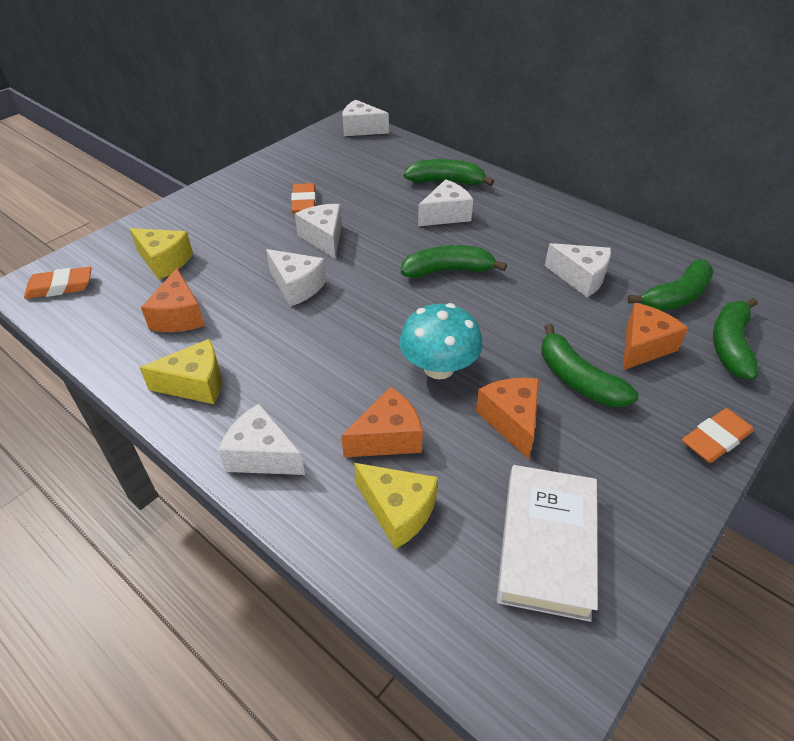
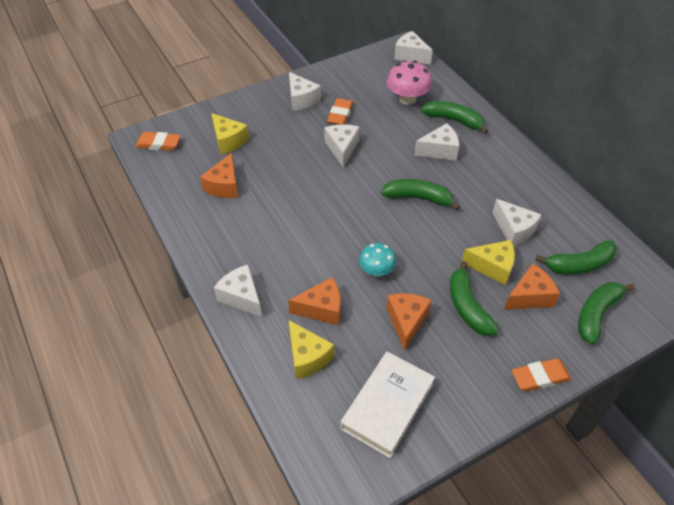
camera: 20 degrees right, 5 degrees up
yellow cheese [140,339,221,404] -> yellow cheese moved to [462,240,515,285]
white cheese [266,249,326,307] -> white cheese moved to [289,72,321,111]
turquoise mushroom [399,303,483,379] -> turquoise mushroom [359,243,396,277], size x0.66
none -> pink mushroom [387,61,432,105]

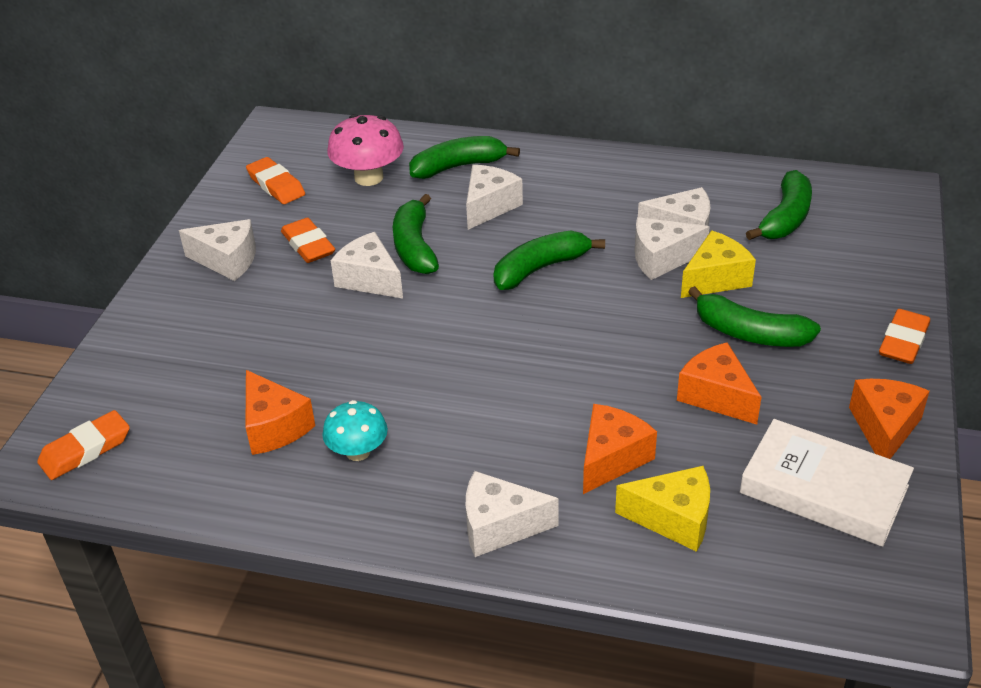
camera: 45 degrees left, 10 degrees down
yellow cheese [211,113,249,154] -> none
white book [340,352,435,458] -> white book turned 45 degrees counterclockwise [740,419,914,547]
turquoise mushroom [359,243,396,277] -> turquoise mushroom moved to [322,400,388,461]
white cheese [394,31,433,64] -> white cheese moved to [634,217,709,280]
orange cheese [504,263,560,310] -> orange cheese moved to [849,379,930,459]
green banana [578,282,635,345] -> green banana moved to [393,194,439,274]
none -> orange eraser [246,157,305,204]

